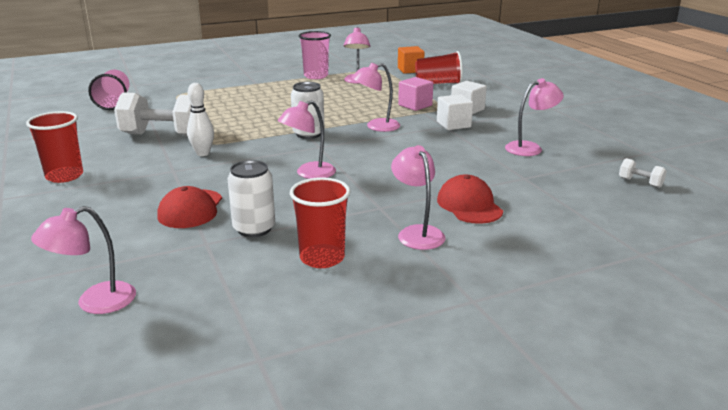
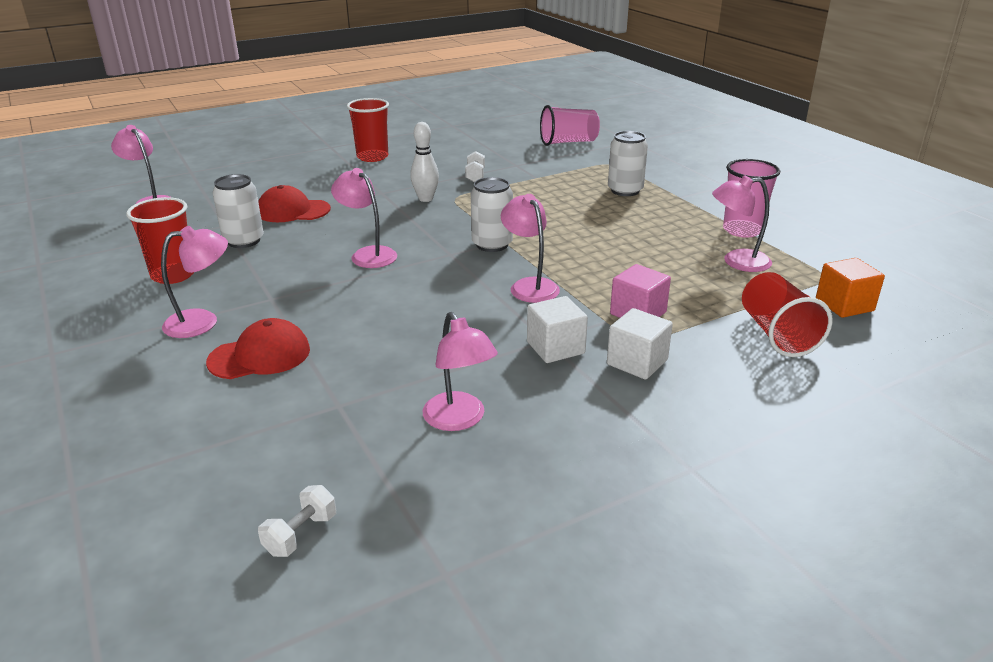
camera: 85 degrees right, 5 degrees up
white dumbbell [114,92,204,137] -> white dumbbell [465,151,485,182], size x0.44
none -> white can [608,131,648,196]

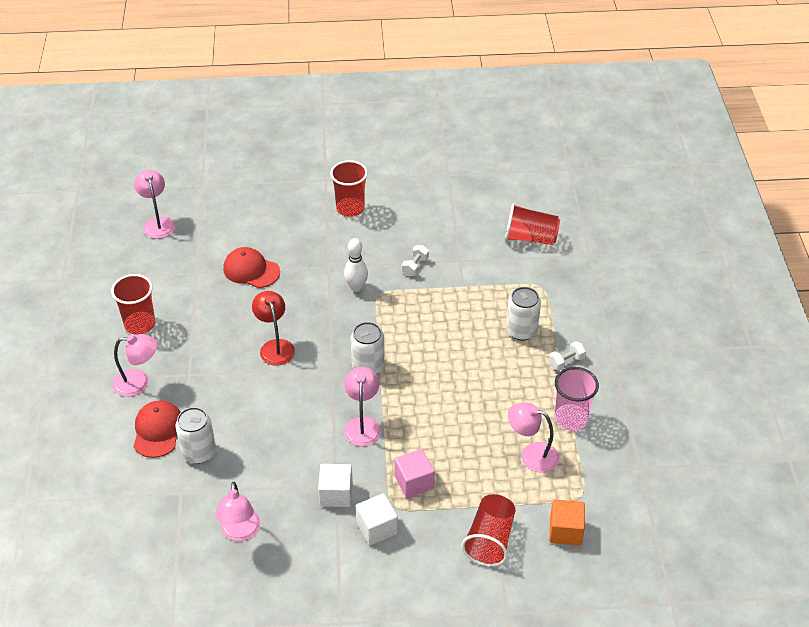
camera: 25 degrees right, 15 degrees up
red cap [206,318,310,379] -> red cap turned 90 degrees counterclockwise [134,401,181,458]
white can [212,174,264,248] -> white can moved to [175,407,216,464]
white dumbbell [258,485,336,557] -> white dumbbell moved to [549,341,586,371]
pink lamp [331,168,397,268] -> red lamp [252,291,295,366]
pink cup [540,105,600,146] -> red cup [505,203,560,245]

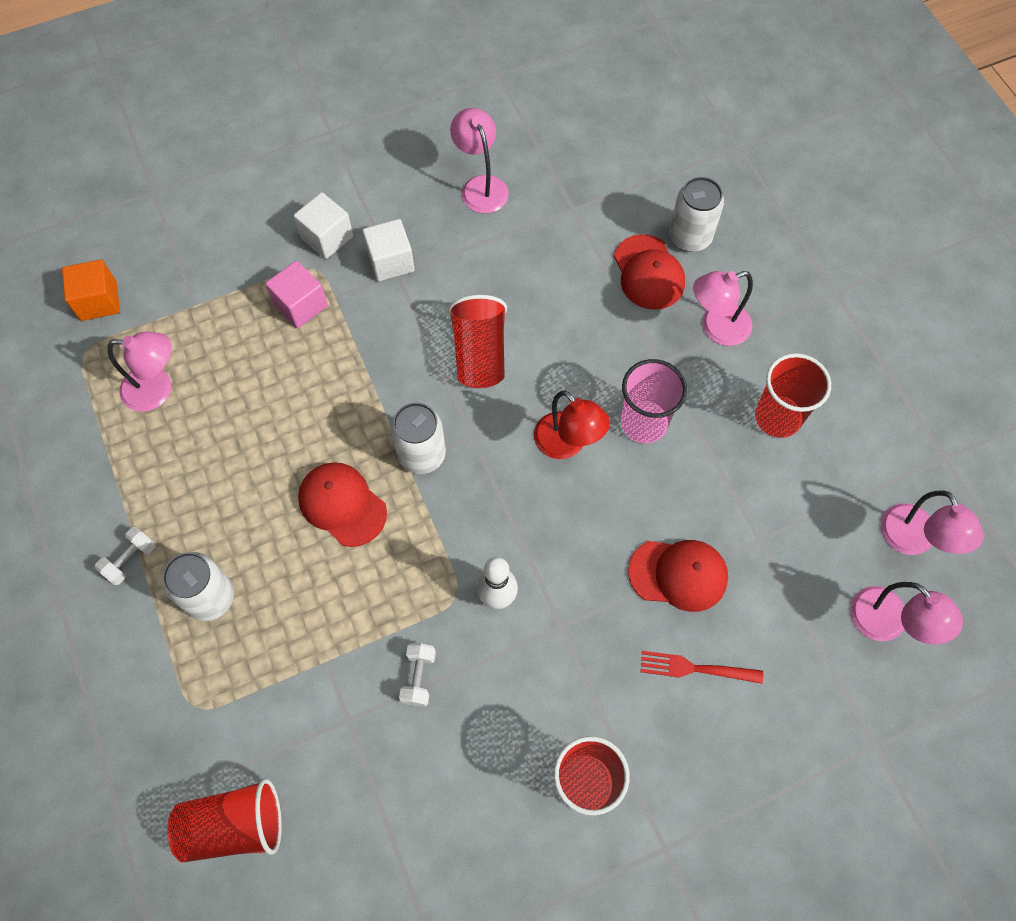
camera: 160 degrees right, 20 degrees up
white can [175,407,216,464] -> white can moved to [669,177,724,252]
pink lamp [344,367,381,446] -> pink lamp moved to [881,491,984,555]
red cup [461,494,516,566] -> red cup moved to [448,295,507,388]
pink cup [555,367,599,431] -> pink cup moved to [621,359,687,443]
none -> red cap [298,462,387,547]
none -> red fork [640,651,763,684]

